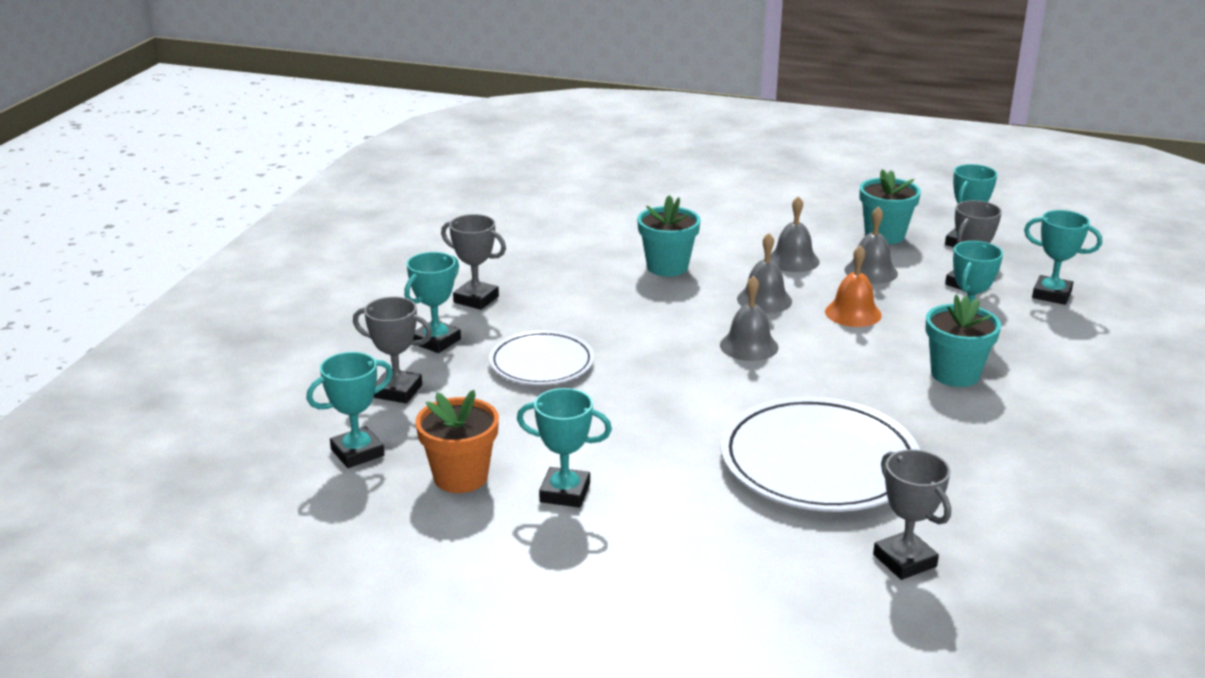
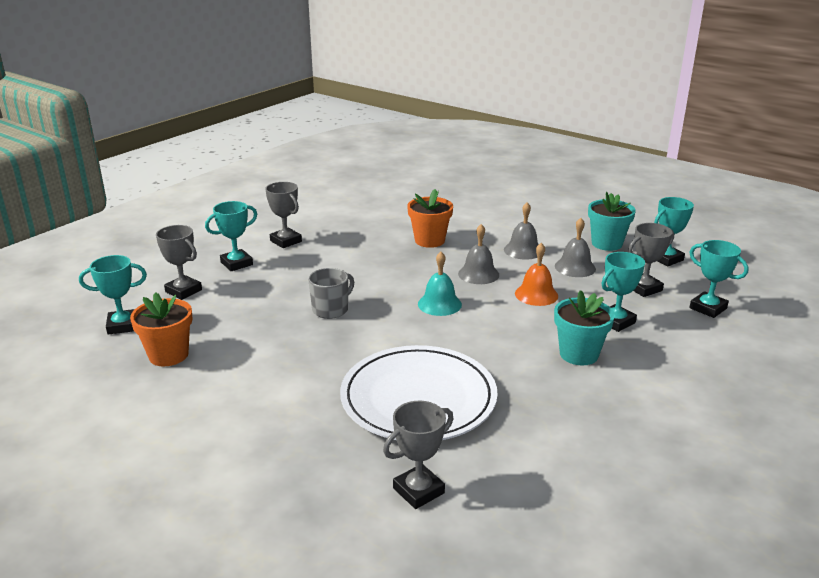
camera: 20 degrees right, 0 degrees up
white plate [489,331,594,385] -> none
turquoise trophy [517,388,612,508] -> none
turquoise flower pot [637,195,701,277] -> orange flower pot [407,189,453,248]
grey bell [720,276,778,361] -> turquoise bell [418,252,462,316]
grey trophy [873,449,951,580] -> grey trophy turned 60 degrees clockwise [383,401,454,509]
none -> grey mug [308,268,354,319]

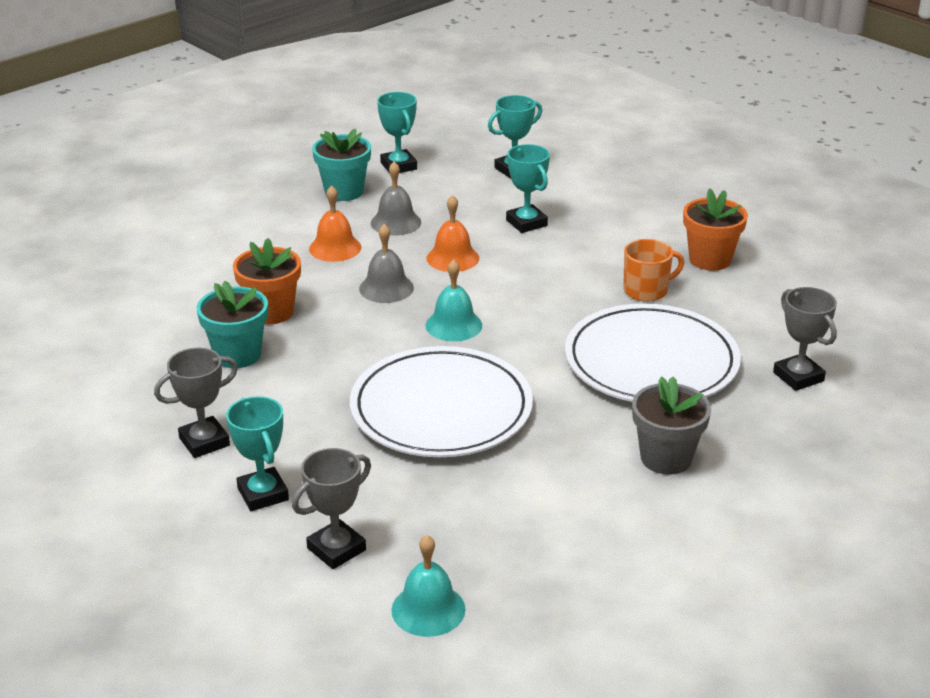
camera: 80 degrees left, 5 degrees up
turquoise trophy [79,255,147,335] -> turquoise bell [391,535,465,637]
orange flower pot [130,292,192,366] -> orange flower pot moved to [683,188,748,271]
grey mug [308,268,354,319] -> white plate [350,346,533,457]
grey bell [504,202,539,260] -> orange bell [309,185,361,262]
turquoise flower pot [554,290,615,365] -> turquoise flower pot moved to [197,281,268,368]
grey trophy [628,223,674,297] -> none
none -> orange mug [623,239,684,302]
none -> grey flower pot [632,376,711,475]

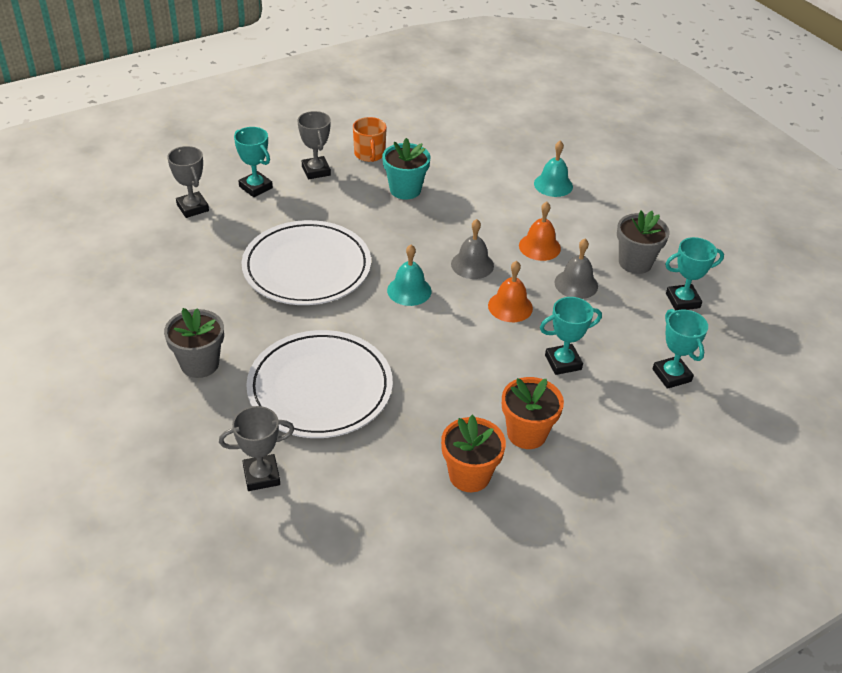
camera: 100 degrees right, 10 degrees up
turquoise trophy [226,396,289,511] -> turquoise trophy turned 60 degrees clockwise [234,127,273,197]
orange flower pot [233,238,301,324] -> orange flower pot moved to [502,377,564,449]
turquoise flower pot [312,128,371,201] -> grey flower pot [617,211,670,274]
turquoise bell [391,535,465,637] -> turquoise bell moved to [534,140,573,197]
orange mug [623,239,684,302] -> orange mug moved to [353,117,387,162]

